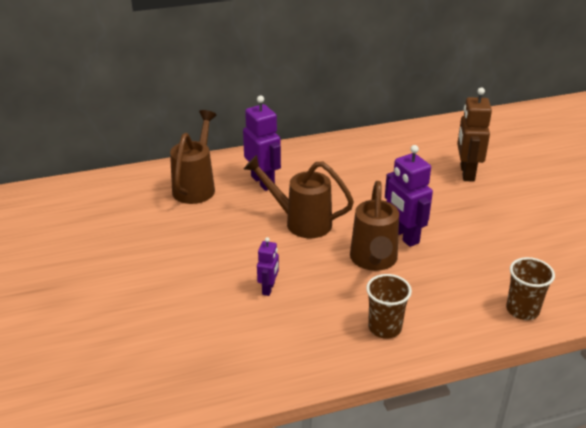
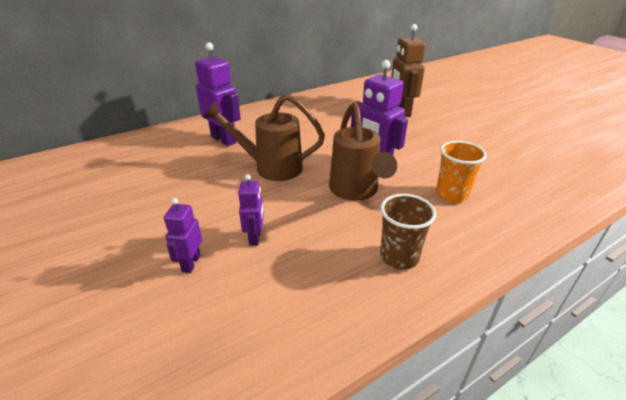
camera: 15 degrees left, 0 degrees up
brown watering can [170,110,217,204] -> none
brown cup [506,257,555,320] -> none
none -> purple robot [164,198,202,273]
none -> orange cup [436,141,487,203]

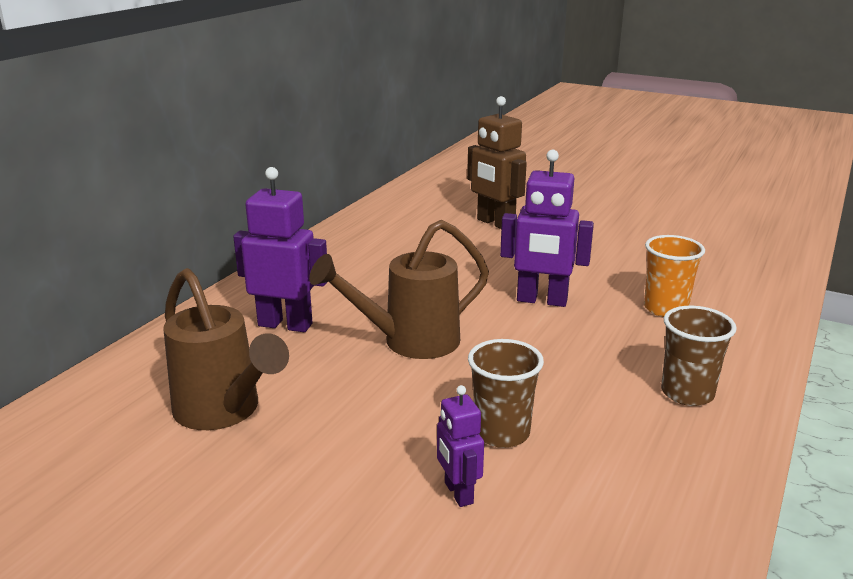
camera: 30 degrees left, 10 degrees down
purple robot [238,174,264,246] -> brown cup [468,339,544,448]
brown watering can [329,102,397,201] -> brown watering can moved to [163,268,289,430]

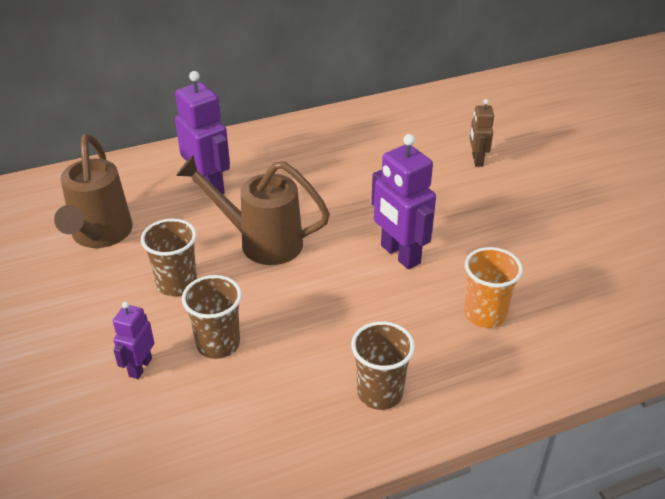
camera: 40 degrees right, 15 degrees up
brown robot [467,96,527,229] -> brown robot [469,99,494,166], size x0.56
none -> brown cup [141,219,197,297]

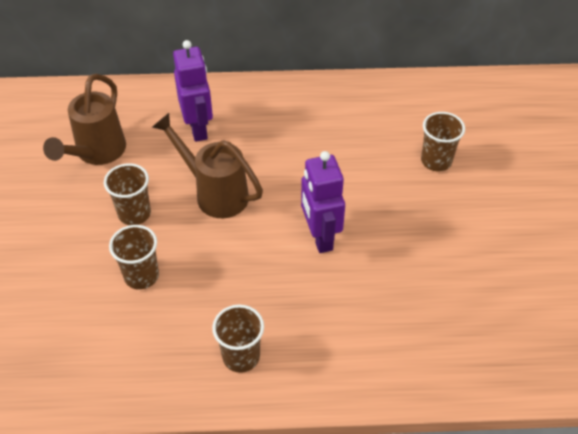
camera: 20 degrees right, 10 degrees up
purple robot [113,301,154,379] -> none
orange cup [464,247,523,328] -> none
brown robot [469,99,494,166] -> brown cup [421,112,465,171]

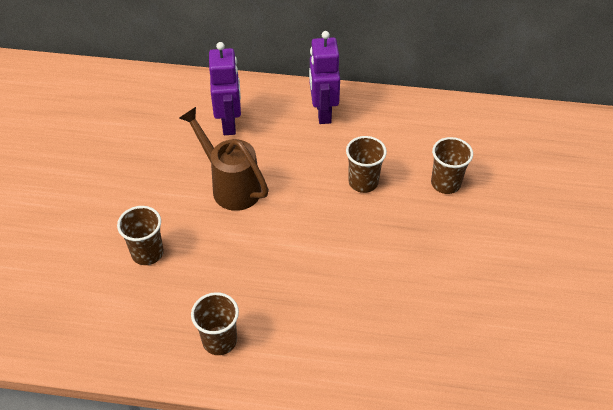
camera: 10 degrees right, 0 degrees up
brown watering can [43,74,126,165] -> none
brown cup [104,163,151,225] -> brown cup moved to [346,136,387,193]
purple robot [301,151,345,253] -> purple robot moved to [309,31,340,124]

